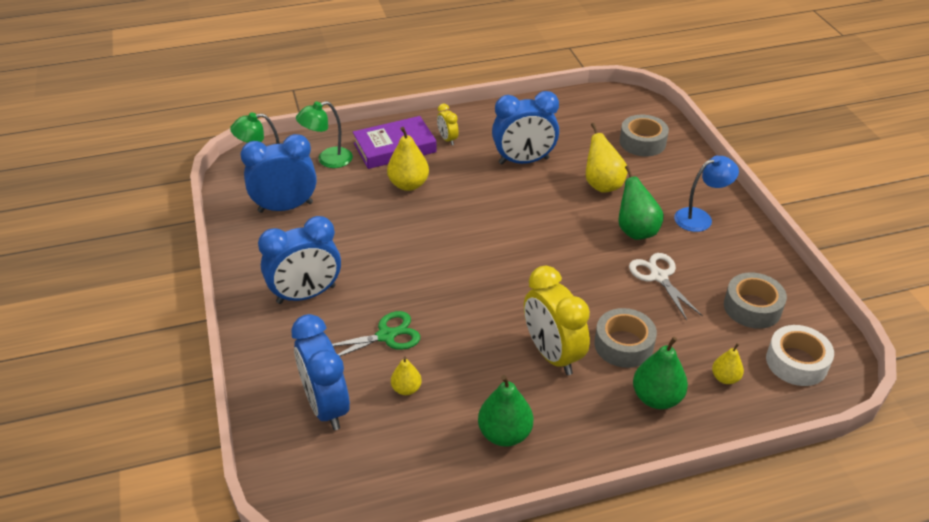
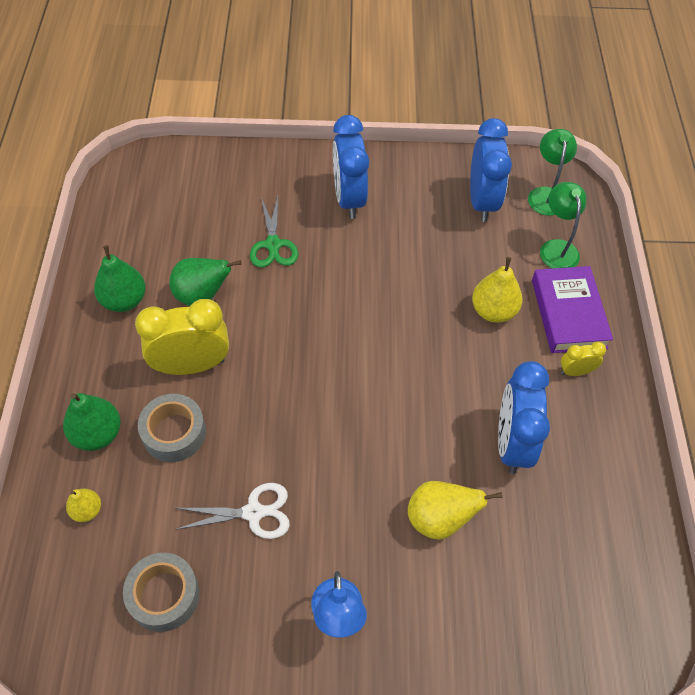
camera: 105 degrees right, 15 degrees up
blue clock [291,314,350,430] -> none
yellow pear [391,356,422,395] -> none
green pear [618,166,664,240] -> green pear moved to [169,258,241,306]
grey tape [620,115,669,156] -> none
white tape [766,325,834,386] -> none

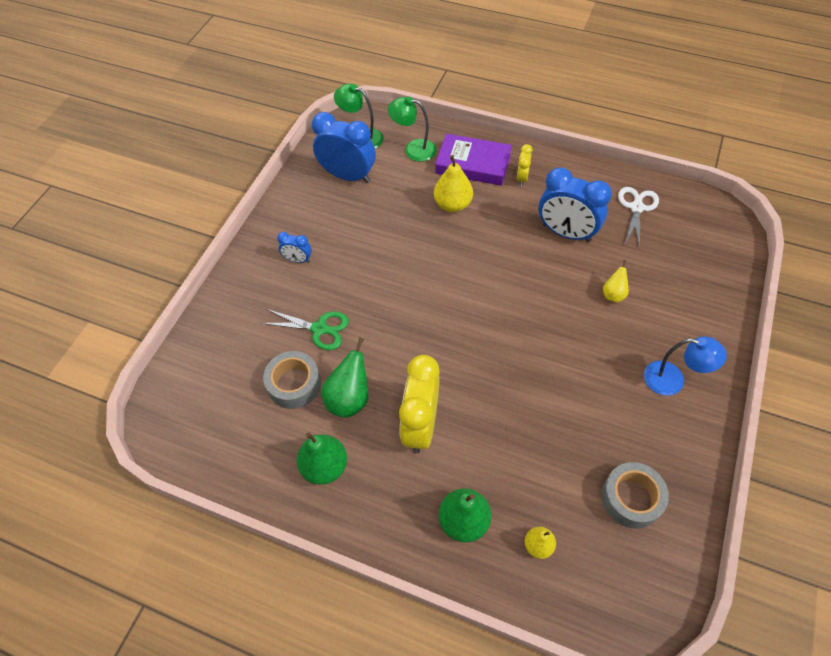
camera: 65 degrees left, 0 degrees up
grey tape [138,394,206,462] -> grey tape moved to [263,351,321,409]
white scissors [175,483,290,539] -> white scissors moved to [618,187,659,249]
blue clock [333,115,369,219] -> blue clock [277,232,312,263], size x0.48
yellow pear [408,481,502,540] -> yellow pear [603,260,629,302], size x0.58

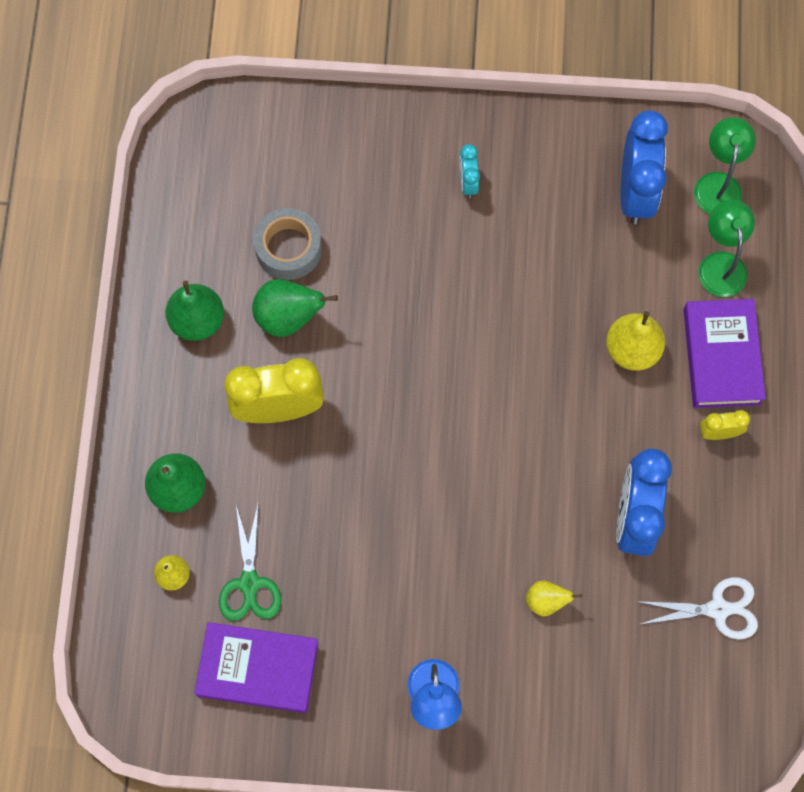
camera: 70 degrees right, 15 degrees up
green scissors [261,309,349,350] -> green scissors moved to [219,505,281,621]
blue clock [277,232,312,263] -> turquoise clock [459,144,480,198]
grey tape [601,462,669,529] -> purple book [194,622,318,713]

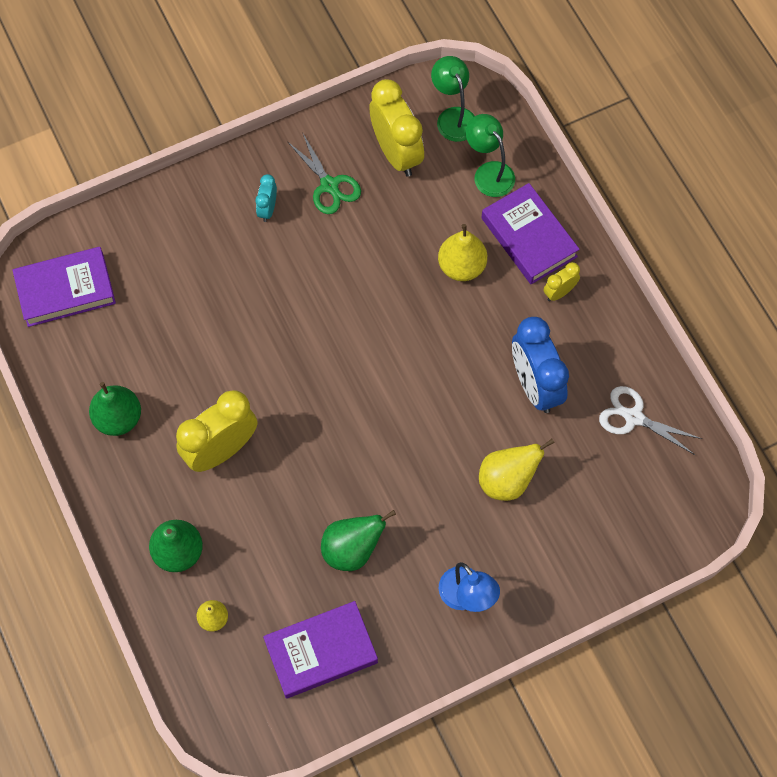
camera: 30 degrees left, 5 degrees down
green scissors [219,505,281,621] -> green scissors moved to [287,132,361,214]
green pear [252,279,338,337] -> green pear moved to [321,510,396,571]
grey tape [253,208,322,280] -> none
turquoise clock [459,144,480,198] -> turquoise clock turned 45 degrees clockwise [255,174,277,222]
yellow pear [526,581,582,616] -> yellow pear [479,439,555,501], size x1.71
blue clock [621,110,668,224] -> yellow clock [369,79,424,177]
white scissors [635,577,758,640] -> white scissors turned 120 degrees counterclockwise [599,386,702,455]
none -> purple book [13,247,116,327]

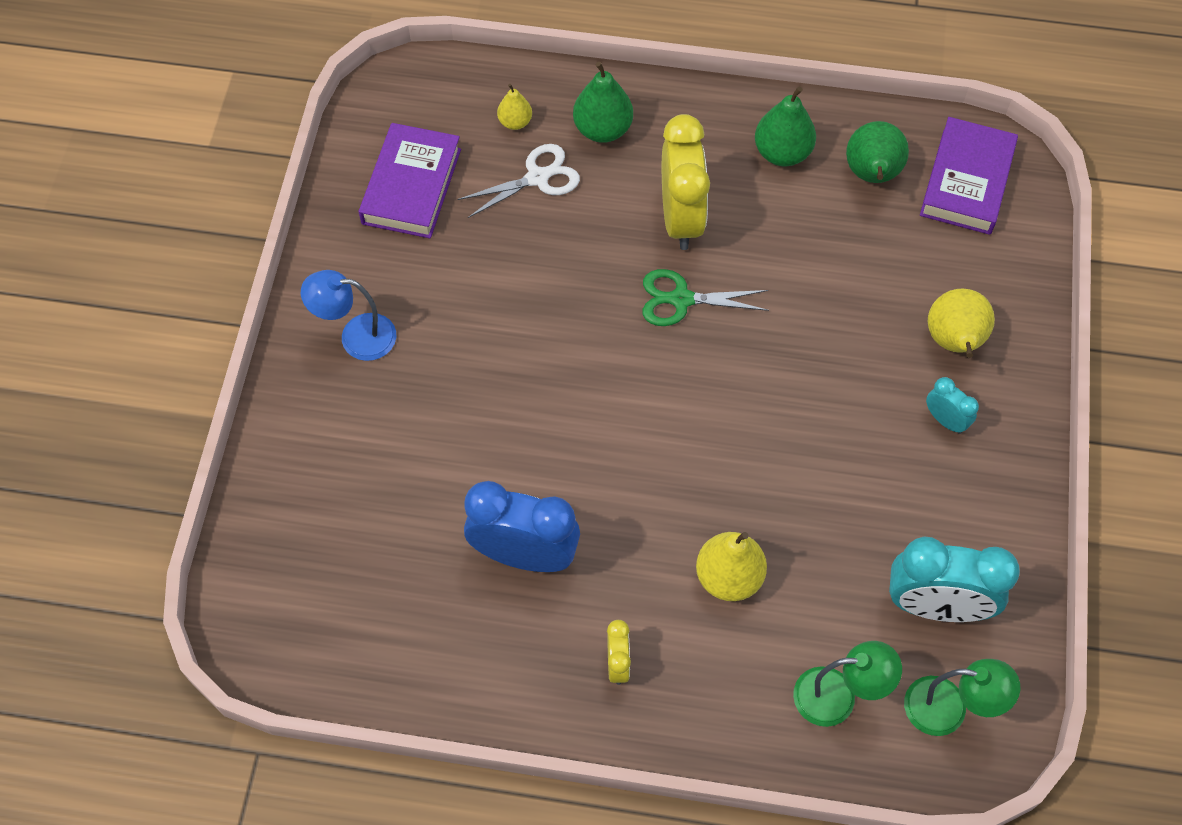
camera: 125 degrees right, 5 degrees down
green scissors [287,132,361,214] -> green scissors moved to [642,269,769,326]
green pear [321,510,396,571] -> green pear moved to [846,121,909,183]
yellow clock [369,79,424,177] -> turquoise clock [889,536,1020,622]
yellow pear [479,439,555,501] -> yellow pear moved to [928,288,995,358]
purple book [481,183,580,284] -> none
white scissors [599,386,702,455] -> white scissors moved to [457,144,580,218]

